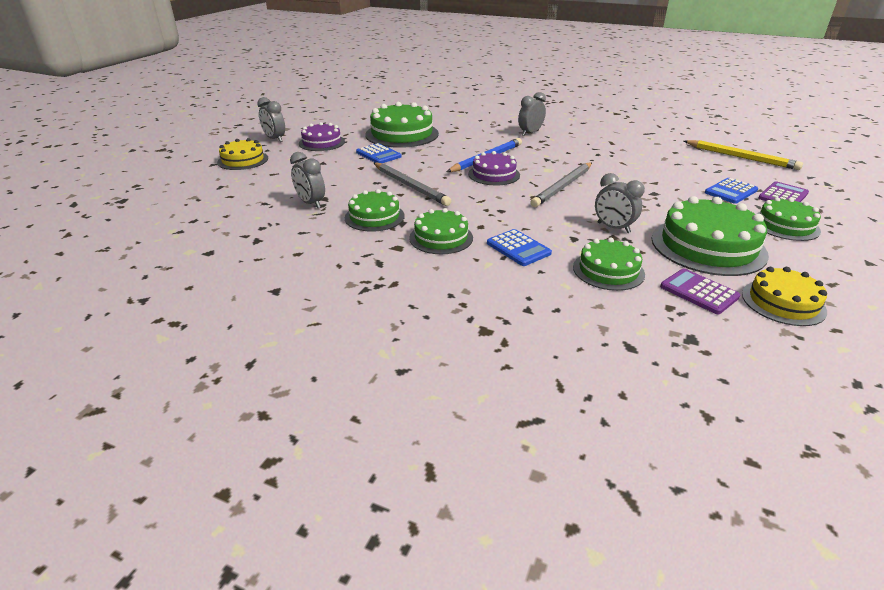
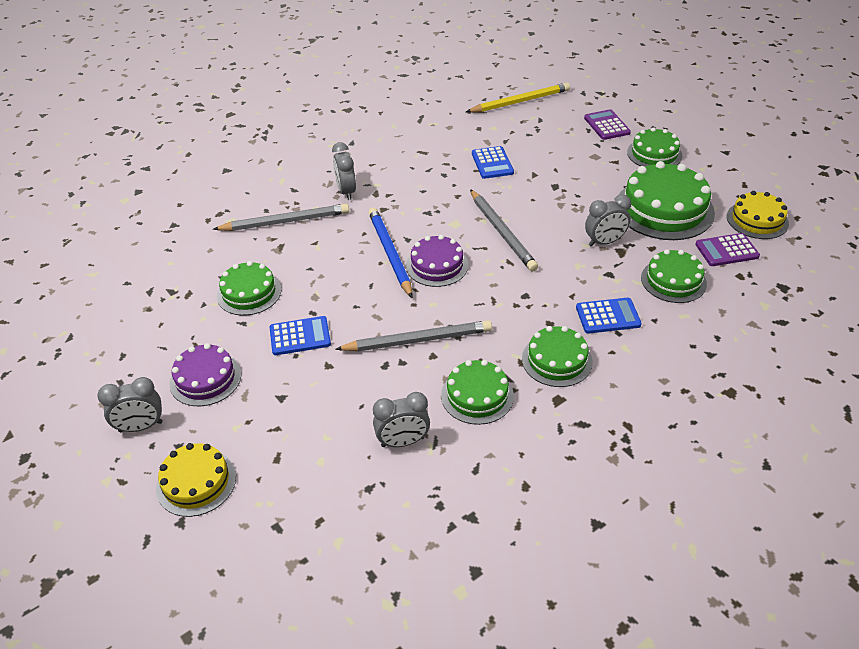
camera: 60 degrees left, 10 degrees up
green cake [365,102,439,148] -> green cake [217,261,281,315], size x0.60
blue calculator [705,178,758,204] -> blue calculator moved to [472,146,514,179]
none -> grey pencil [213,204,349,231]

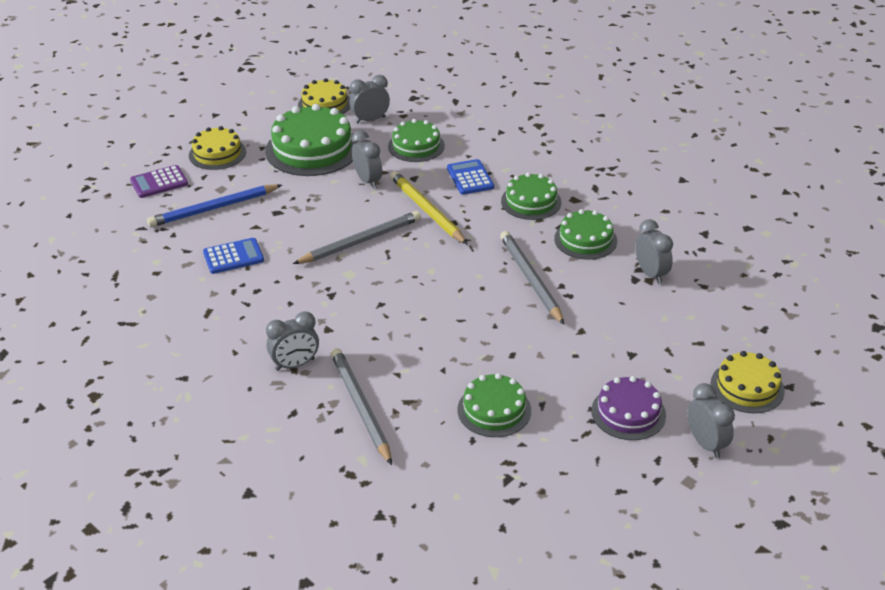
camera: 100 degrees left, 5 degrees down
blue calculator [270,316,331,355] -> none
blue pencil [368,207,413,298] -> blue pencil moved to [147,184,282,227]
purple cake [406,235,468,287] -> none
yellow pencil [466,82,570,112] -> yellow pencil moved to [390,171,468,245]
green cake [627,127,682,167] -> yellow cake [189,126,246,170]
purple calculator [695,233,760,266] -> grey clock [350,75,390,124]

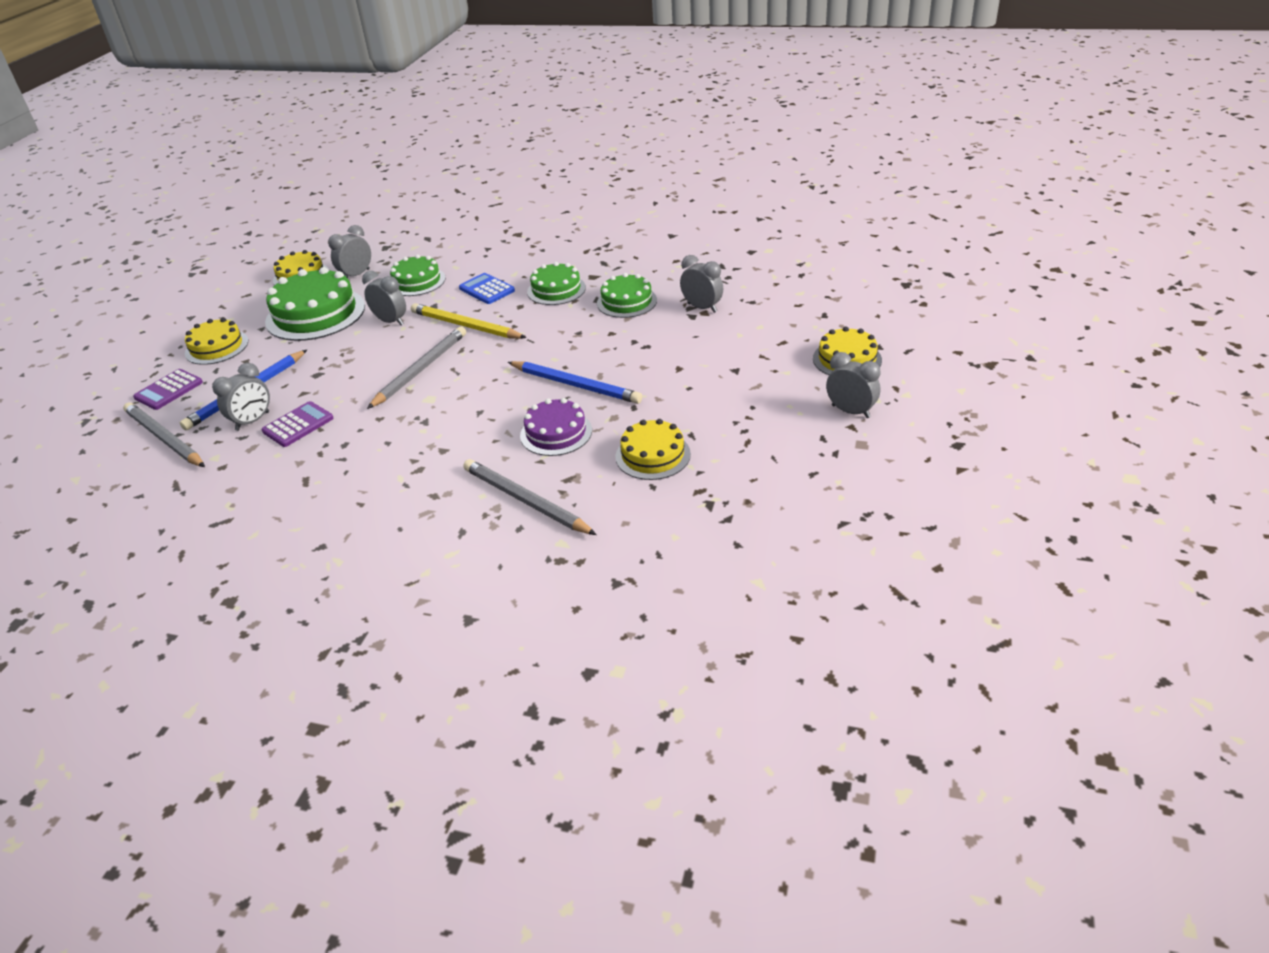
camera: 25 degrees left, 0 degrees up
blue calculator [203,238,264,274] -> purple calculator [262,401,333,447]
grey clock [266,311,319,371] -> grey clock moved to [212,363,270,431]
green cake [457,373,531,437] -> yellow cake [615,419,691,480]
grey pencil [500,231,564,325] -> grey pencil moved to [123,402,205,467]
purple cake [591,376,666,440] -> purple cake moved to [520,398,592,456]
none -> blue pencil [508,361,642,404]

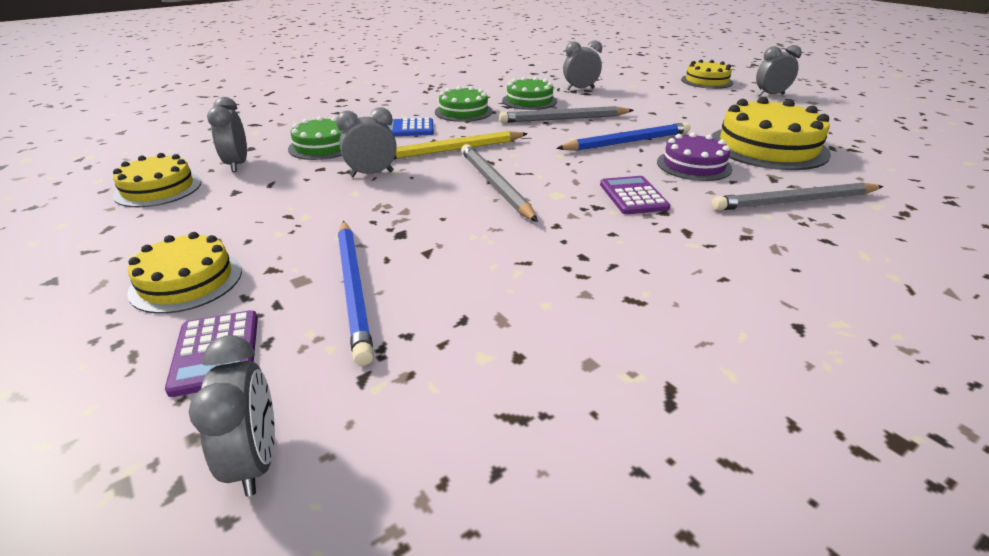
camera: 55 degrees left, 5 degrees down
grey pencil [123,402,205,467] -> grey pencil moved to [499,106,634,123]
grey clock [212,363,270,431] -> grey clock moved to [189,335,275,497]
purple calculator [262,401,333,447] -> purple calculator moved to [600,176,670,214]
green cake [265,267,365,341] -> none
yellow cake [615,419,691,480] -> yellow cake [712,97,831,170], size x1.66

